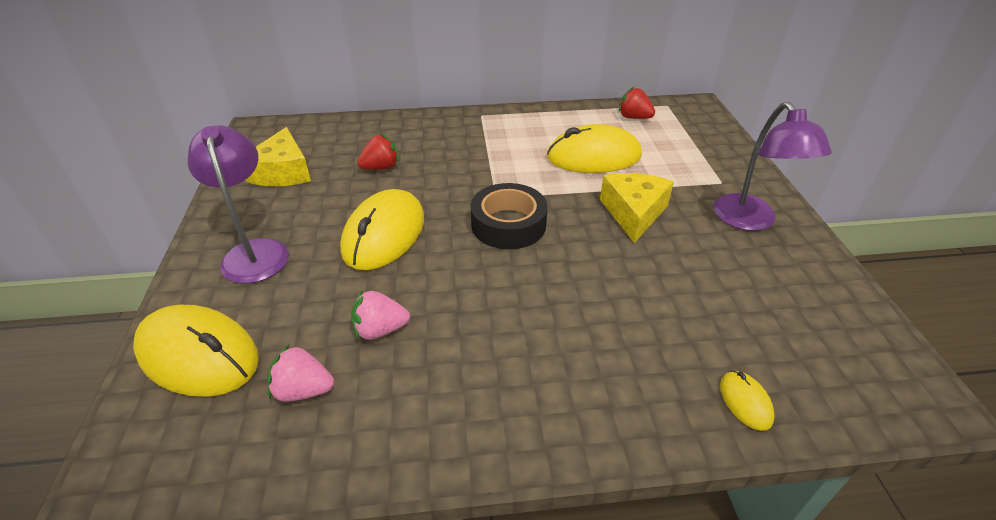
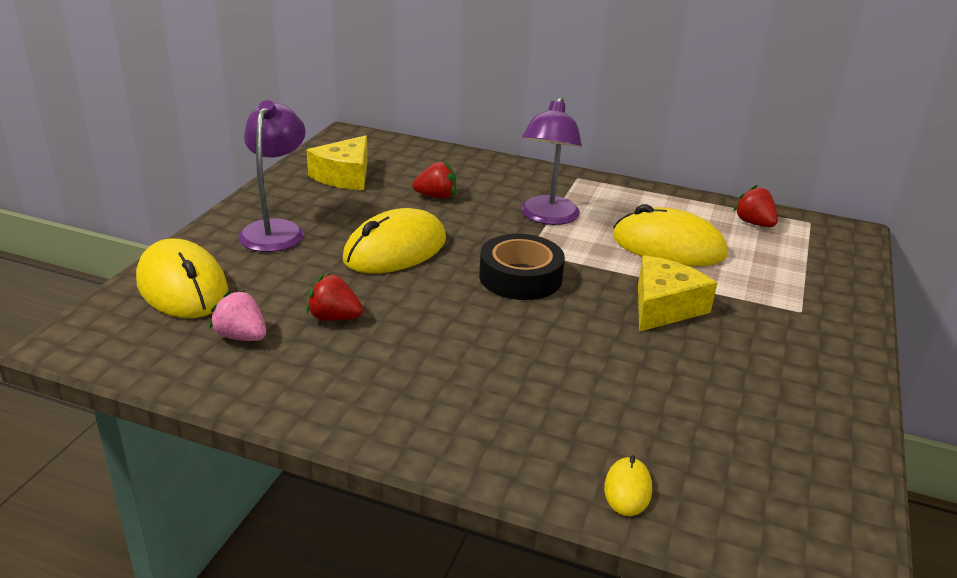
camera: 25 degrees right, 10 degrees down
pink strawberry [351,290,410,340] -> red strawberry [306,273,363,321]
purple lamp [713,102,832,231] -> purple lamp moved to [521,97,582,225]

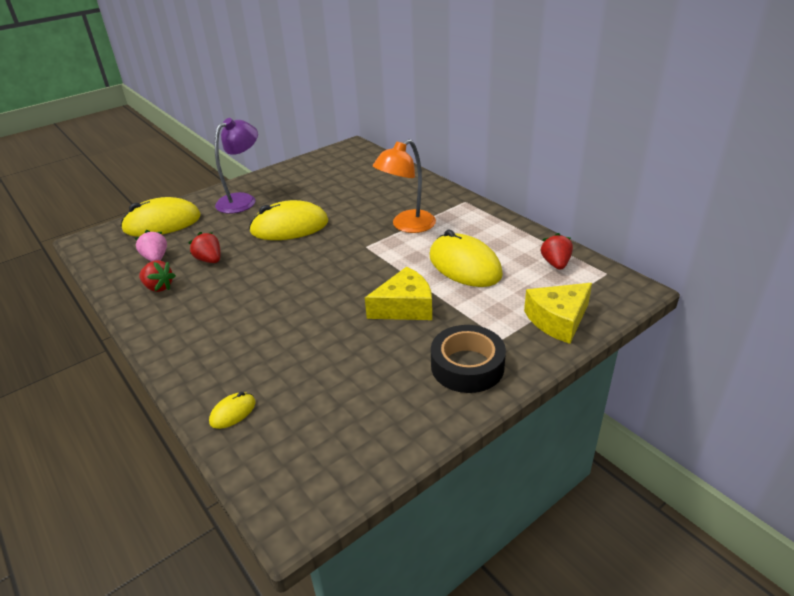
camera: 35 degrees right, 5 degrees up
yellow mouse [136,239,228,318] -> yellow mouse turned 75 degrees clockwise [121,197,201,237]
yellow cheese [307,135,368,190] -> yellow cheese moved to [524,283,592,344]
red strawberry [413,162,456,199] -> red strawberry moved to [139,260,176,292]
black tape [479,234,565,300] -> black tape moved to [431,325,506,393]
purple lamp [521,97,582,225] -> orange lamp [373,139,436,233]

